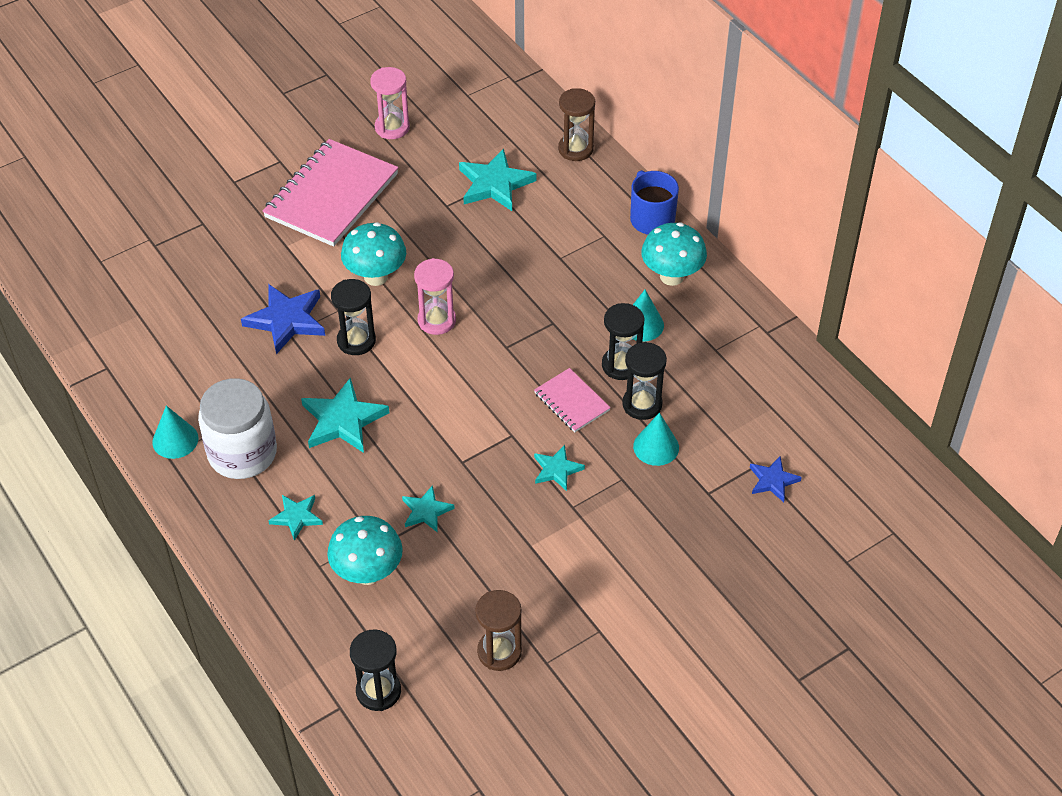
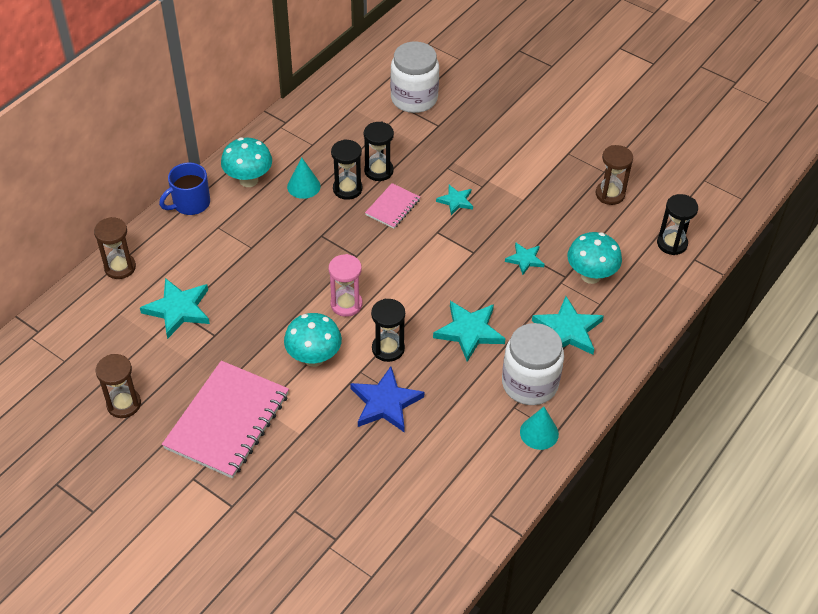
camera: 110 degrees left, 0 degrees up
pink notebook [262,139,398,247] -> pink notebook turned 75 degrees counterclockwise [162,361,289,478]
turquoise star [268,495,323,541] -> turquoise star [532,296,604,355], size x1.73
pink hourglass [370,67,410,139] -> brown hourglass [95,354,141,418]
turquoise cone [633,412,679,466] -> none
blue star [750,456,802,502] -> white jar [390,42,439,113]

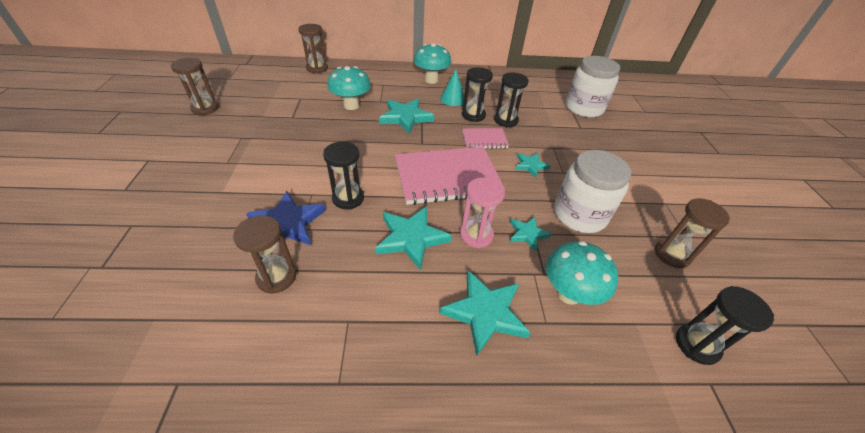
camera: 50 degrees right, 5 degrees down
turquoise star [140,278,210,339] -> turquoise star moved to [379,99,434,134]
blue mug [159,162,210,215] -> none
pink notebook [162,361,289,478] -> pink notebook moved to [395,146,505,205]
turquoise mushroom [284,313,342,367] -> turquoise mushroom moved to [327,66,371,110]
pink hourglass [329,254,362,317] -> pink hourglass moved to [460,177,505,248]
white jar [502,323,564,405] -> white jar moved to [554,150,631,233]
turquoise cone [520,407,559,450] -> none
none -> brown hourglass [233,215,296,294]

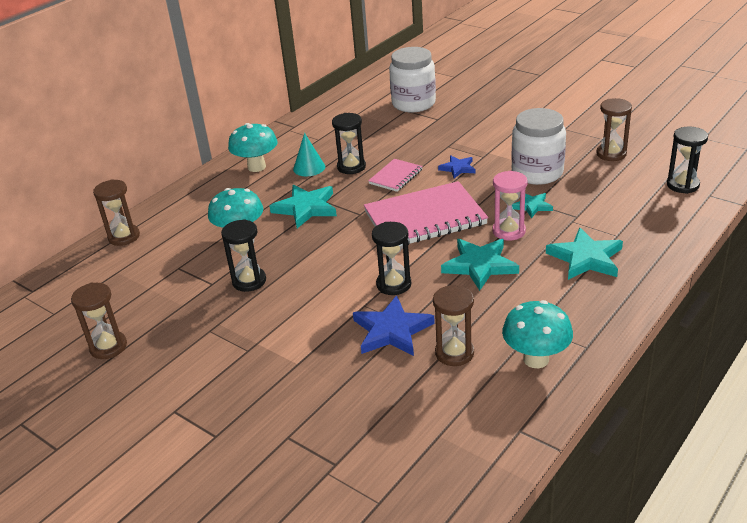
camera: 45 degrees left, 10 degrees down
pink notebook [395,146,505,205] -> pink notebook turned 45 degrees clockwise [364,181,488,245]
black hourglass [494,73,529,128] -> black hourglass moved to [221,219,266,292]
turquoise star [515,153,551,178] -> blue star [438,155,475,179]
turquoise mushroom [546,241,618,305] -> turquoise mushroom moved to [502,300,573,368]

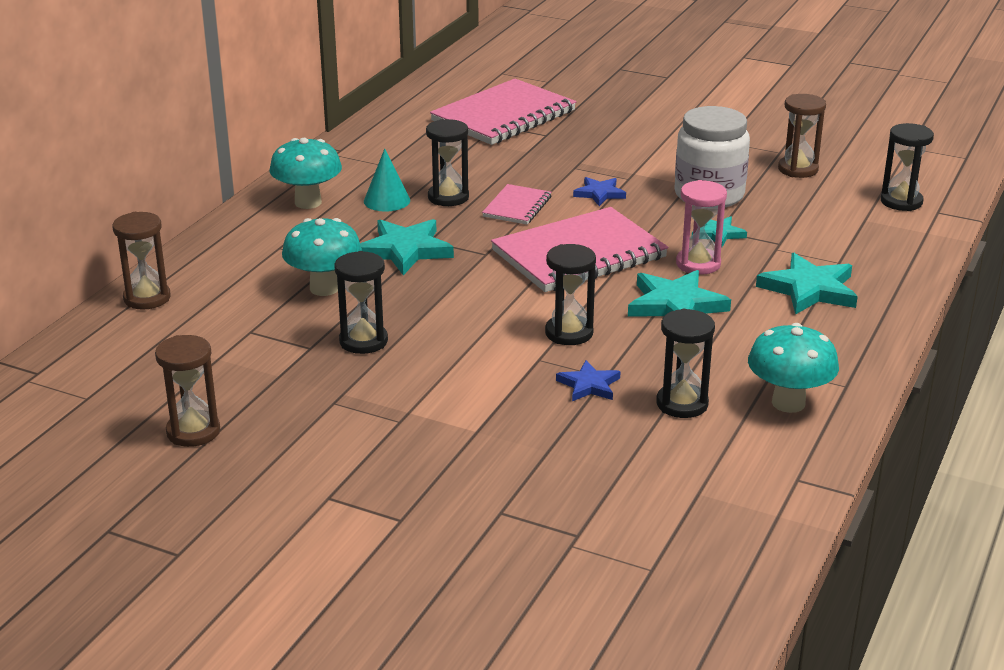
camera: 15 degrees left, 5 degrees down
blue star [353,295,435,356] -> blue star [556,360,621,401], size x0.58
white jar [389,47,436,112] -> pink notebook [430,79,576,145]
brown hourglass [433,285,474,366] -> black hourglass [656,309,715,418]

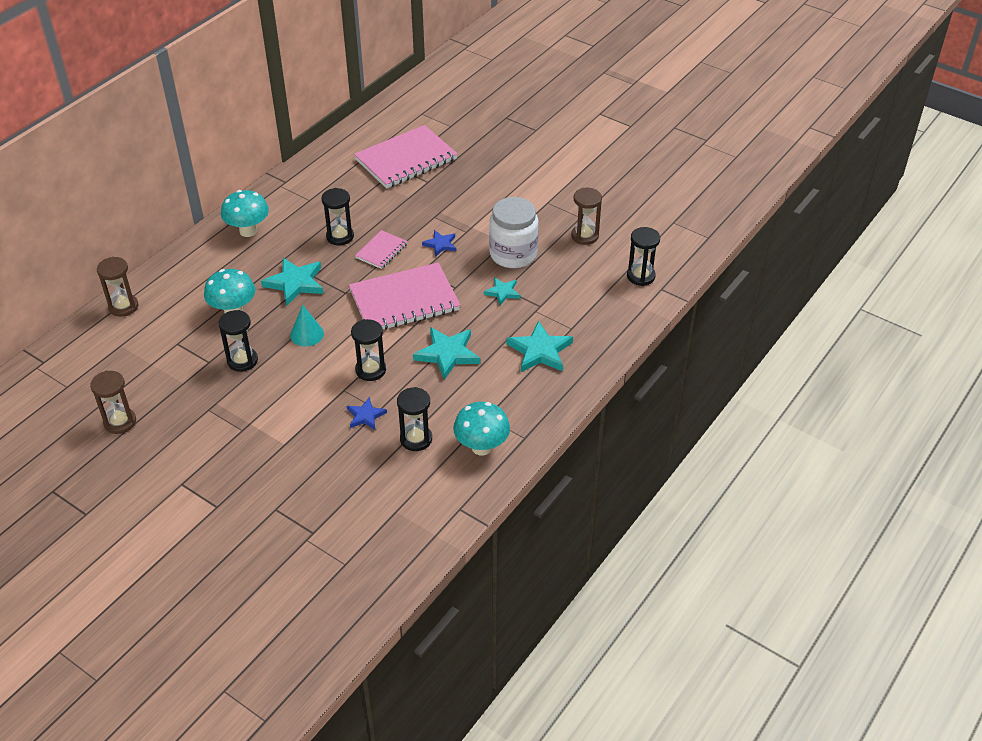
camera: 10 degrees right, 15 degrees up
turquoise cone [364,149,410,212] -> turquoise cone moved to [290,304,324,347]
pink hourglass [676,180,727,275] -> none

